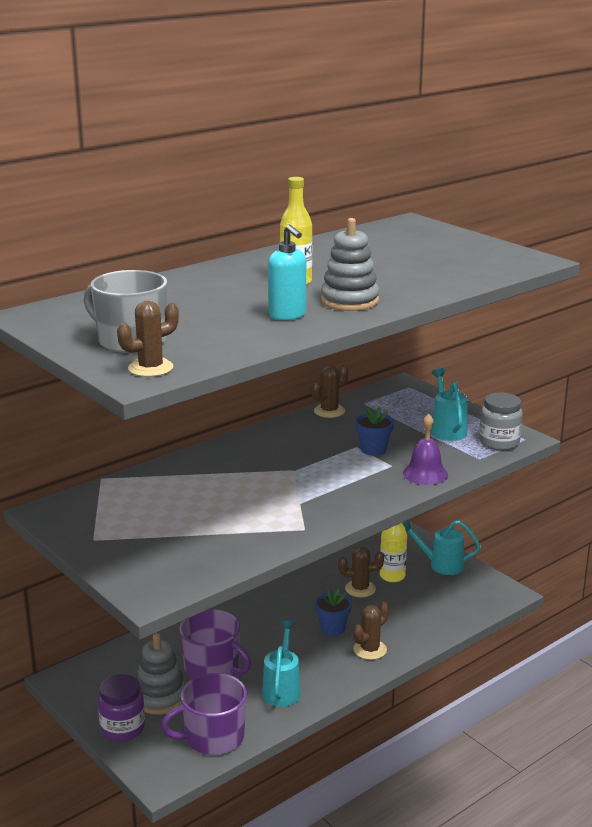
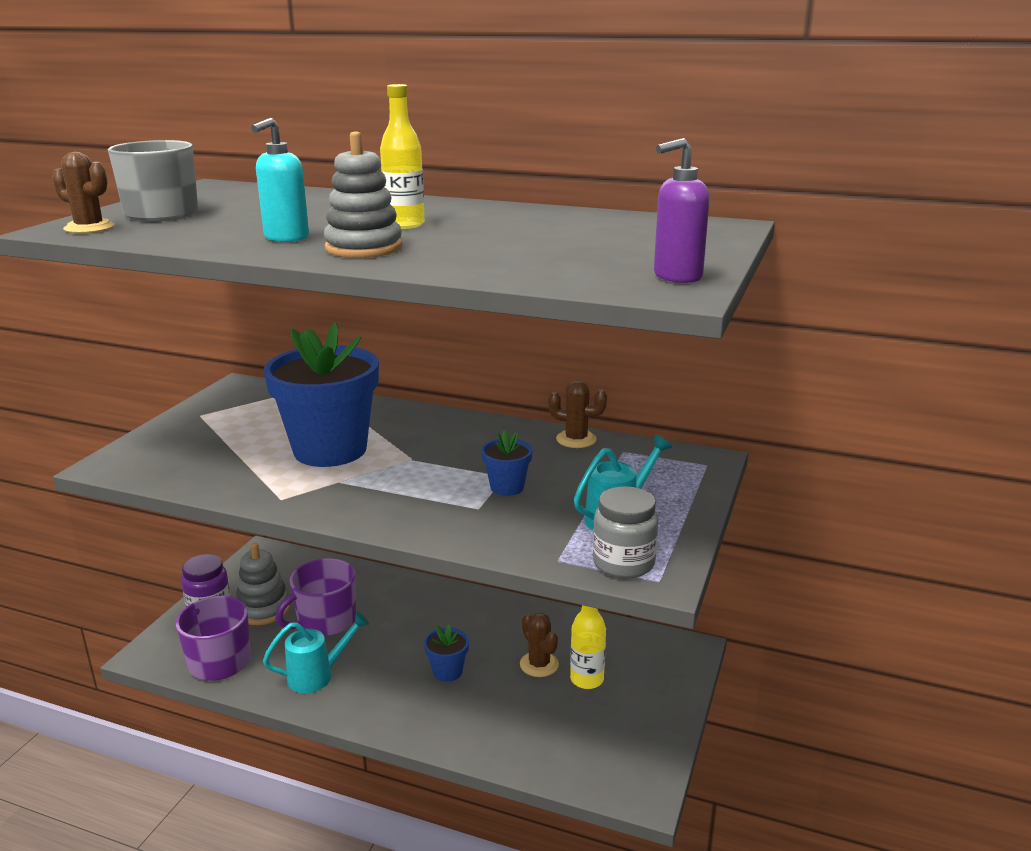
camera: 60 degrees right, 0 degrees up
purple mug [179,609,251,679] -> purple mug turned 45 degrees clockwise [275,558,356,637]
brown cactus [353,602,389,660] -> none
purple bell [403,414,448,485] -> none
turquoise watering can [403,520,481,575] -> none
none -> blue flower pot [264,323,379,467]
none -> purple soap dispenser [654,138,710,283]

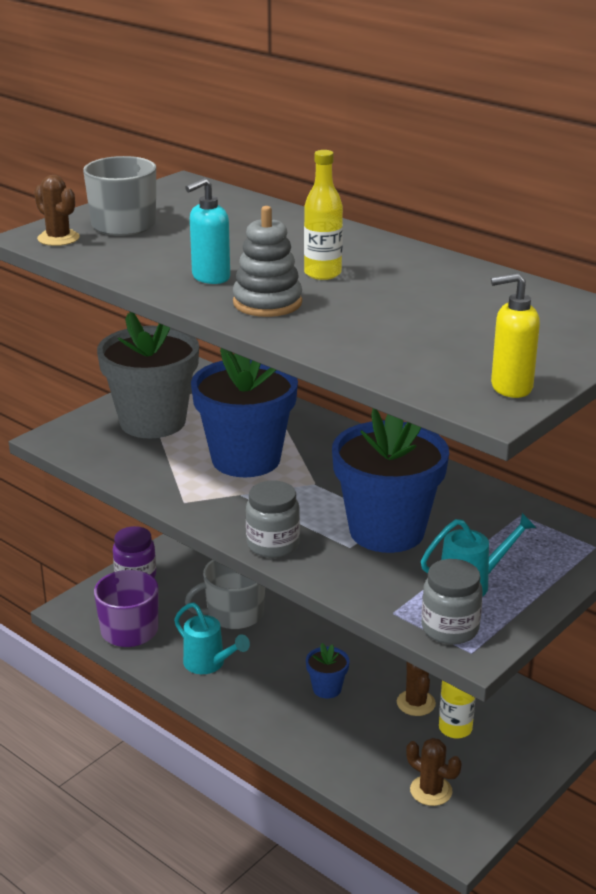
camera: 20 degrees right, 5 degrees up
grey stacking toy [236,543,291,625] -> none
turquoise watering can [263,612,369,693] -> turquoise watering can turned 45 degrees clockwise [174,603,250,674]
purple mug [275,558,356,637] -> grey mug [185,560,265,629]
blue flower pot [481,430,533,496] -> blue flower pot [332,408,449,553], size x2.33
brown cactus [548,380,607,448] -> brown cactus moved to [406,738,461,806]
purple soap dispenser [654,138,710,283] -> yellow soap dispenser [491,273,540,398]
none -> grey flower pot [97,312,199,438]
none -> grey jar [246,481,300,558]

